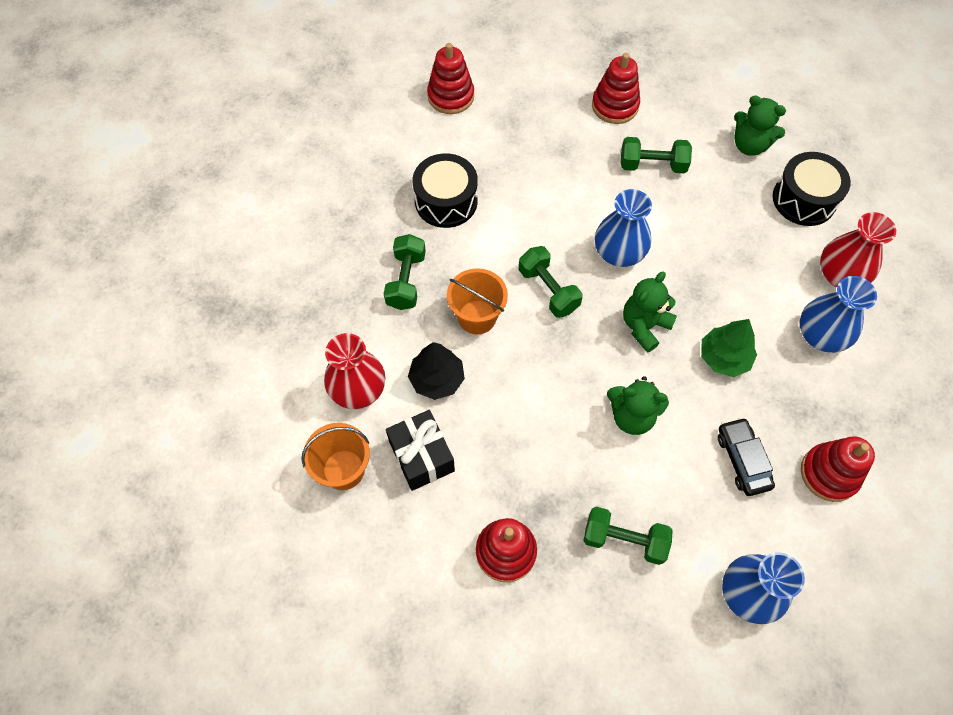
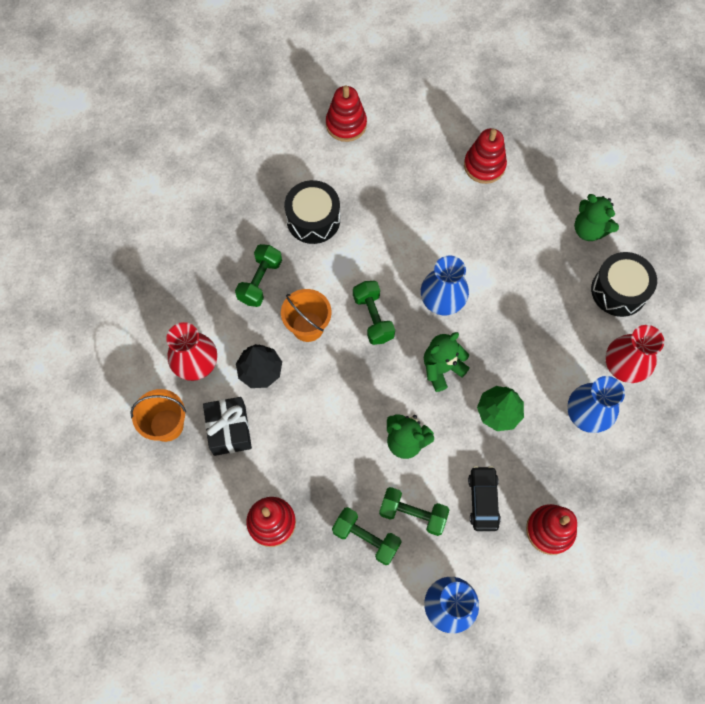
camera: 15 degrees right, 5 degrees up
green dumbbell [621,137,692,174] -> green dumbbell moved to [379,487,450,536]

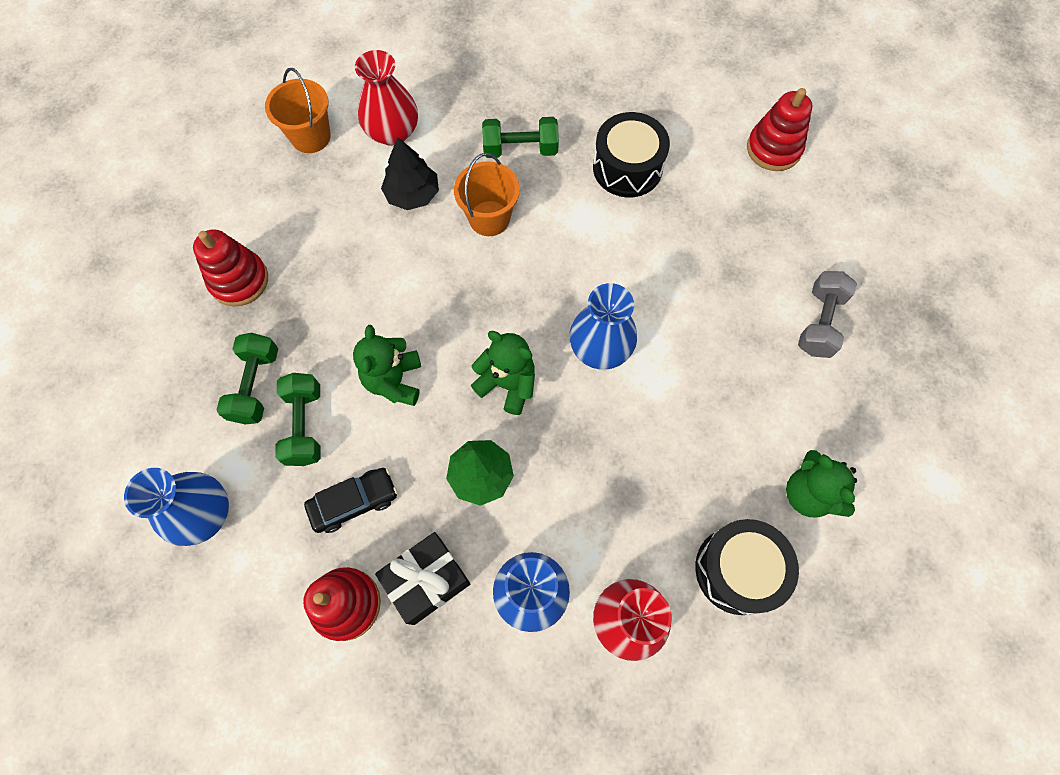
camera: 65 degrees right, 0 degrees up
black gift [203,397,252,456] -> black gift moved to [375,532,470,625]
green dumbbell [353,281,395,345] -> none
red stacking toy [464,128,507,184] -> grey dumbbell [798,271,857,358]
green teddy bear [574,194,619,241] -> green teddy bear turned 45 degrees counterclockwise [786,450,857,517]

